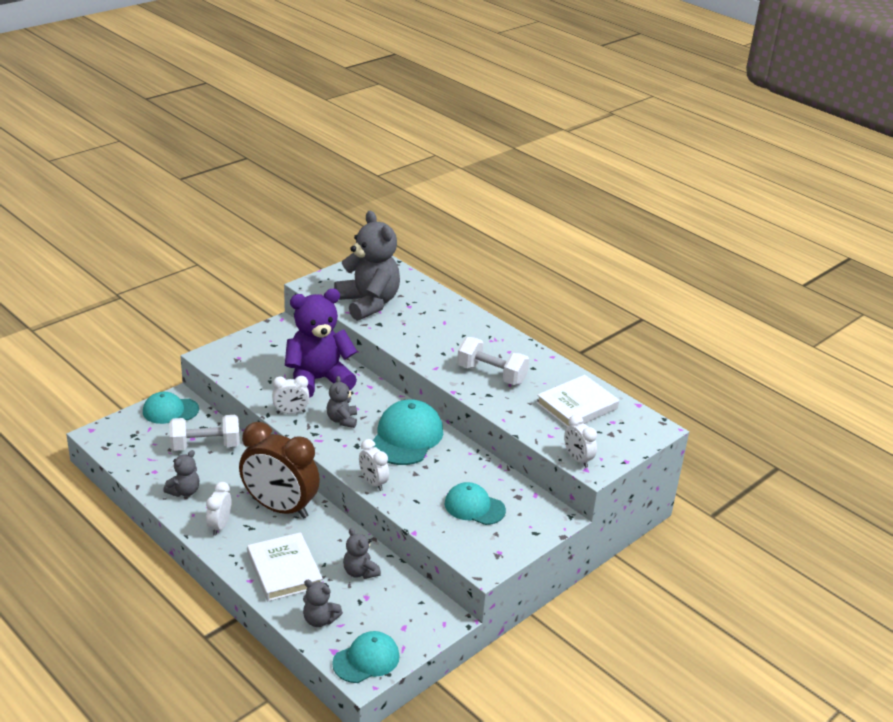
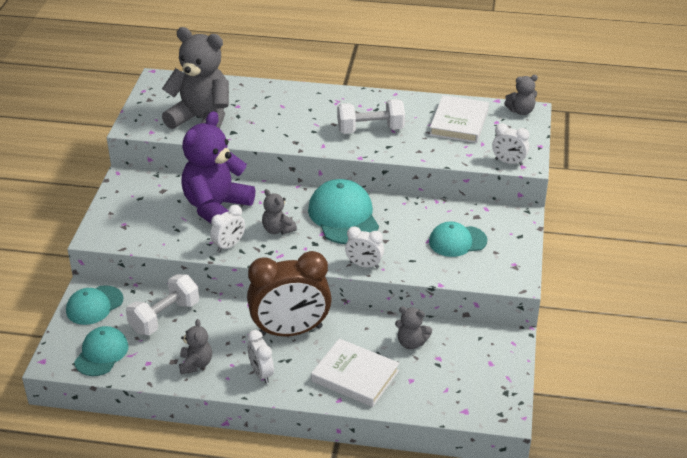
camera: 35 degrees left, 5 degrees up
grey teddy bear [303,580,343,627] -> grey teddy bear moved to [504,75,538,115]
turquoise cap [332,631,400,683] -> turquoise cap moved to [74,326,129,376]

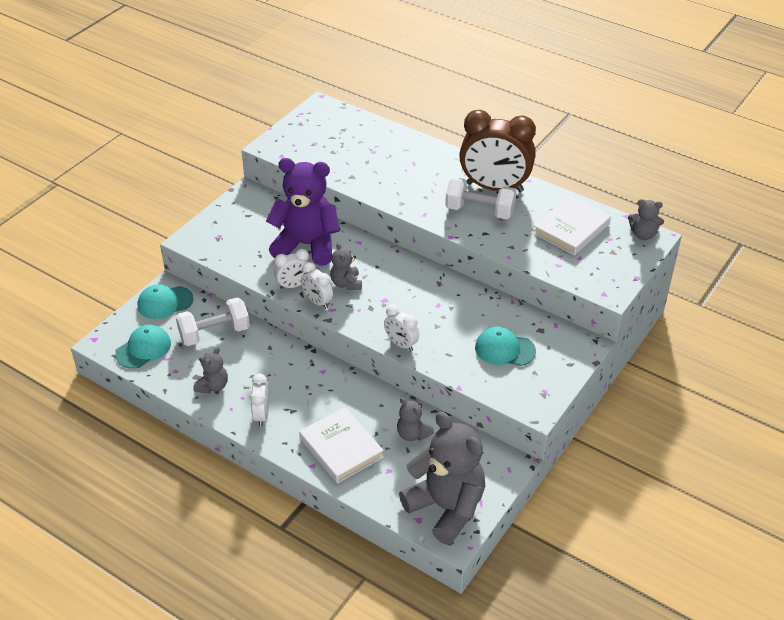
camera: 25 degrees right, 5 degrees up
grey teddy bear [162,27,229,129] -> grey teddy bear moved to [399,412,485,545]
purple teddy bear [181,111,255,224] -> purple teddy bear turned 45 degrees clockwise [266,158,340,266]
brown clock [247,251,332,336] -> brown clock moved to [459,110,536,192]
turquoise cap [308,179,379,244] -> none
white clock [492,123,529,165] -> white clock moved to [301,262,333,309]

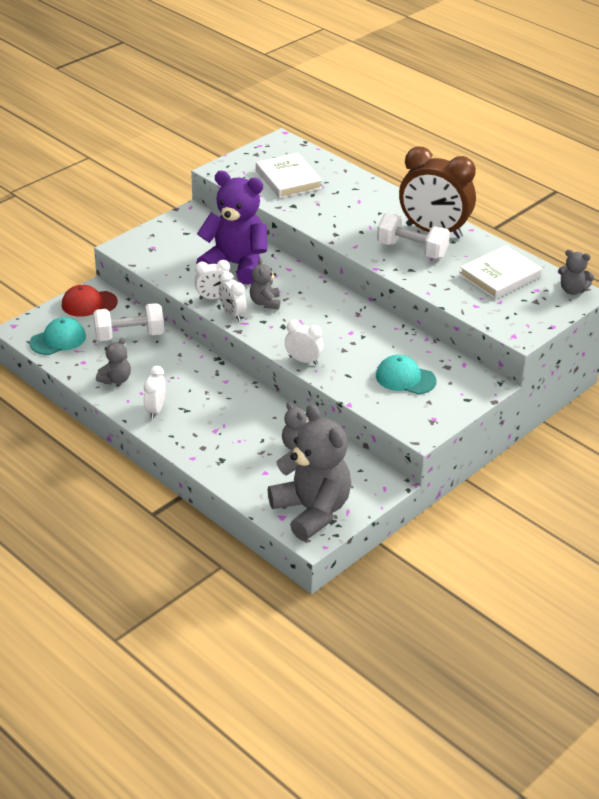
camera: 10 degrees right, 5 degrees down
turquoise cap [137,284,194,319] -> red cap [62,285,118,317]
white book [299,407,384,483] -> white book moved to [256,153,323,199]
white clock [384,304,419,351] -> white clock turned 150 degrees clockwise [285,320,324,365]

